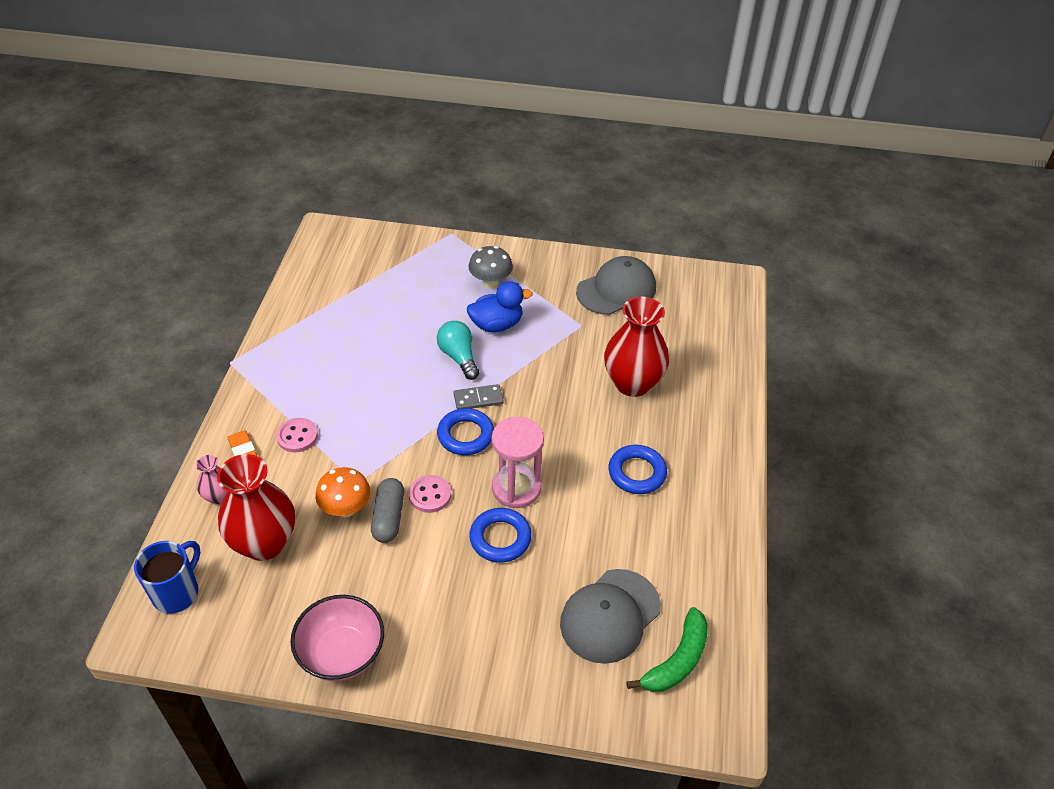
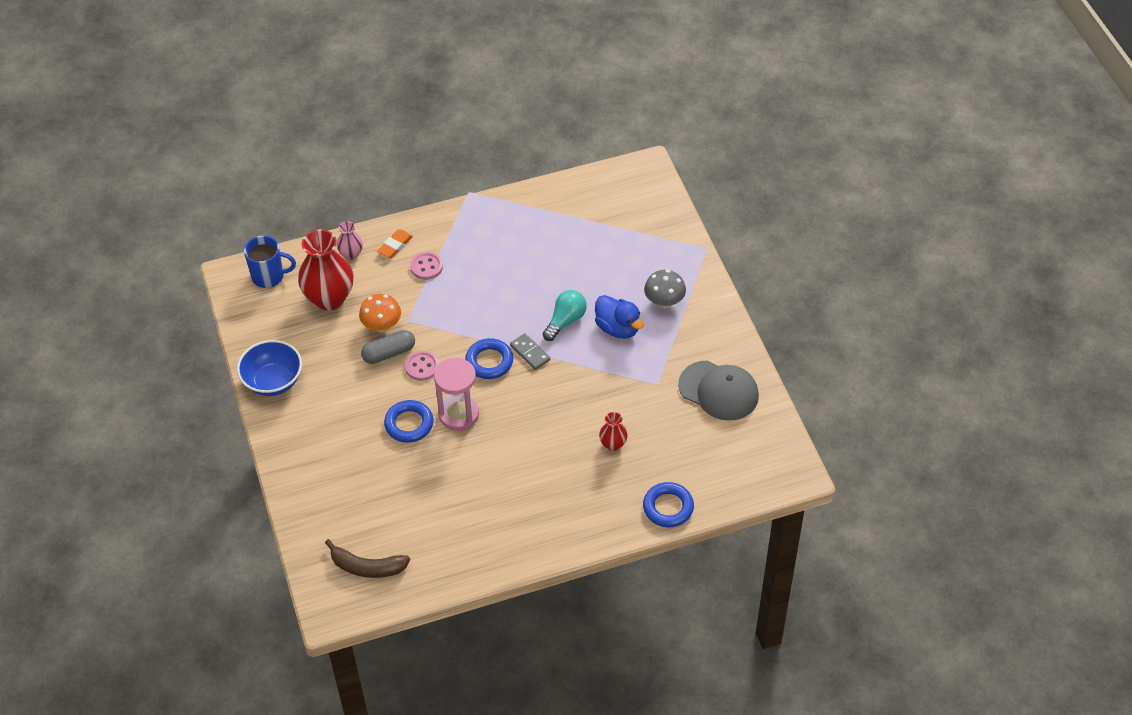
camera: 65 degrees right, 5 degrees up
pink bowl [290,595,384,681] -> blue bowl [237,340,302,396]
grey cap [560,569,661,664] -> none
red vase [604,297,669,397] -> red vase [599,412,628,451], size x0.49
blue ring [608,445,667,494] -> blue ring moved to [643,482,694,527]
green banana [626,607,708,692] -> brown banana [325,539,410,578]

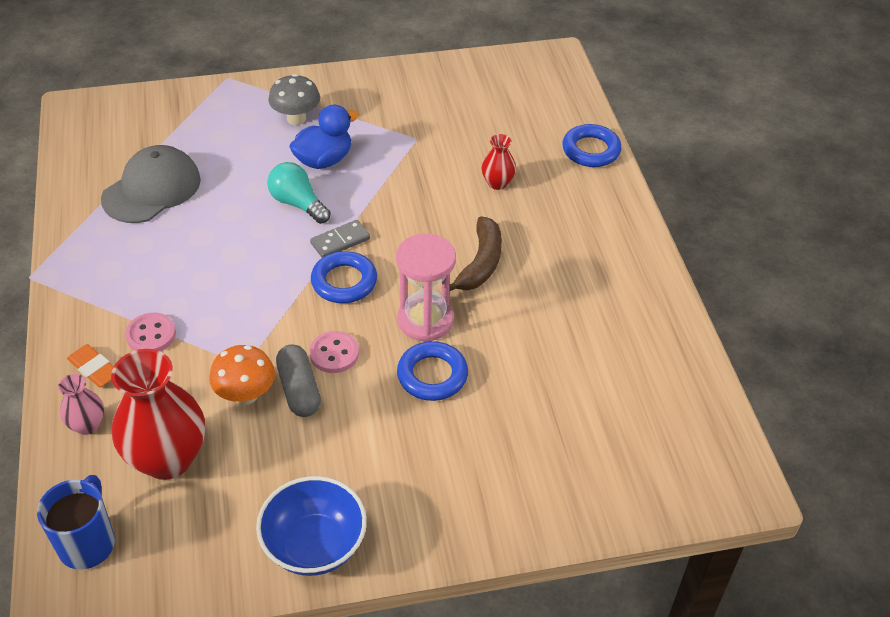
camera: 85 degrees left, 5 degrees down
brown banana [325,539,410,578] -> brown banana moved to [449,216,502,291]
grey cap [678,360,759,421] -> grey cap moved to [101,145,201,223]

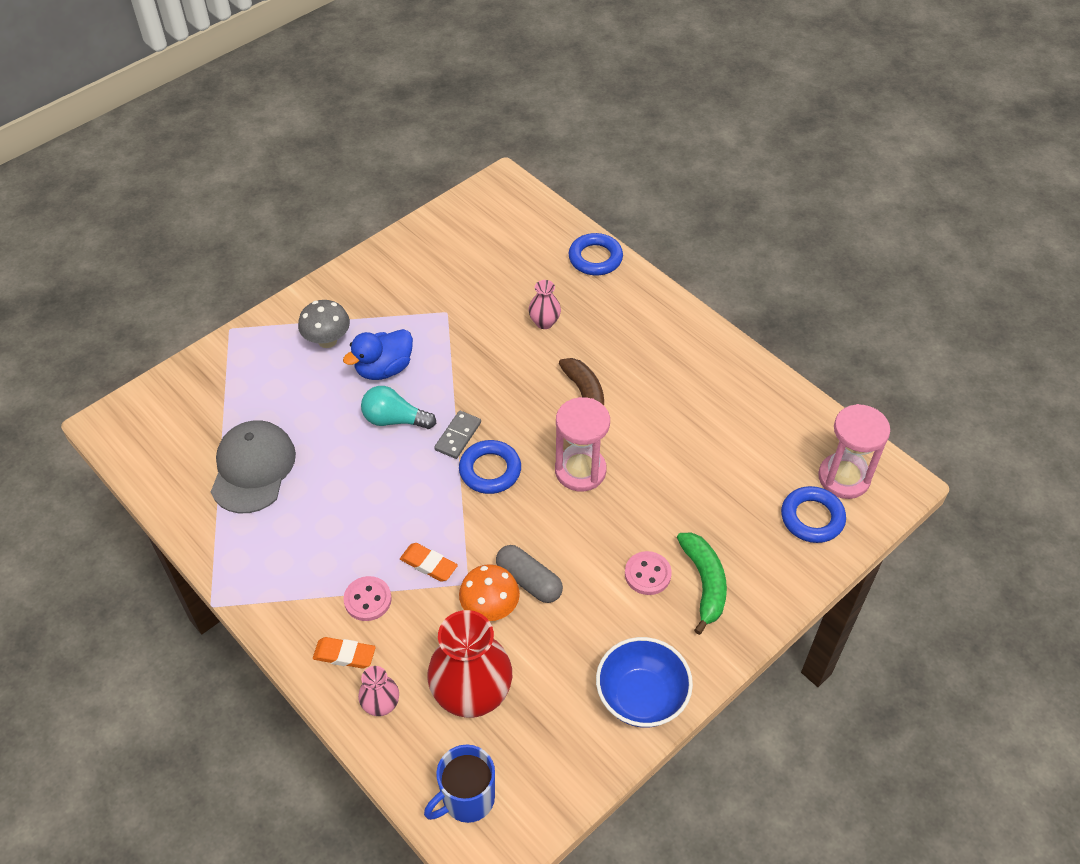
camera: 30 degrees left, 5 degrees up
blue mug [37,475,115,570] -> blue mug turned 105 degrees counterclockwise [424,744,495,823]
blue duck [289,104,359,169] -> blue duck turned 150 degrees counterclockwise [343,329,413,380]
pink button [309,331,359,373] -> pink button moved to [625,551,672,595]
blue ring [397,341,468,401] -> blue ring moved to [781,486,846,543]
red vase [481,134,516,190] -> pink vase [528,280,561,329]
none -> orange eraser [400,543,458,582]
none -> green banana [677,533,727,635]
none -> pink hourglass [818,404,890,499]

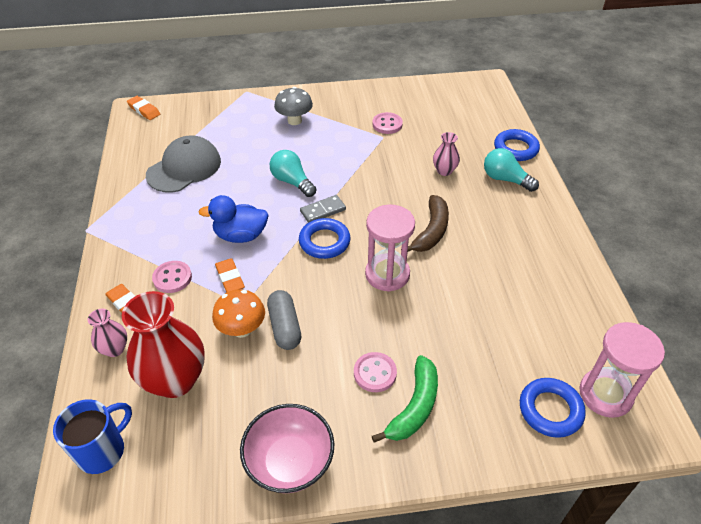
camera: 35 degrees right, 5 degrees down
blue duck [343,329,413,380] -> blue duck moved to [198,195,269,243]
blue mug [424,744,495,823] -> blue mug turned 135 degrees clockwise [53,399,132,474]
blue bowl [596,637,693,728] -> pink bowl [240,404,334,493]
none -> orange eraser [127,96,160,120]
none -> pink button [372,112,403,134]
none -> turquoise light bulb [484,148,539,192]

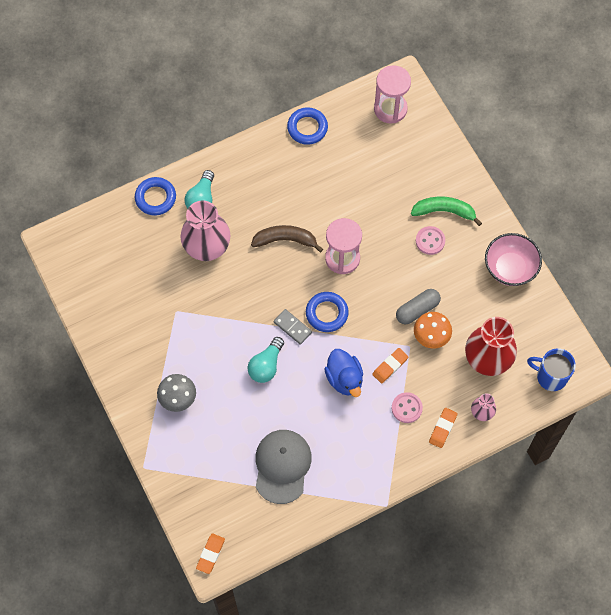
camera: 110 degrees left, 20 degrees up
grey cap [146,135,221,193] -> grey cap turned 75 degrees clockwise [255,430,312,504]
pink button [372,112,403,134] -> none
pink vase [433,132,460,176] -> pink vase [181,200,231,261], size x2.06
blue ring [520,378,586,438] -> blue ring moved to [287,107,328,145]

